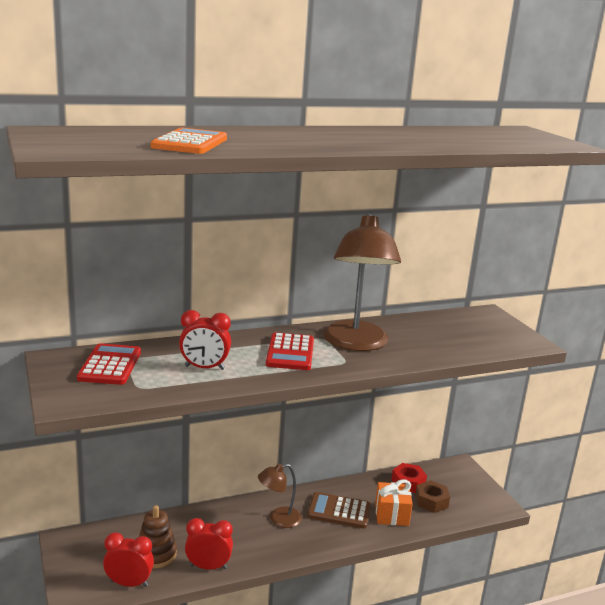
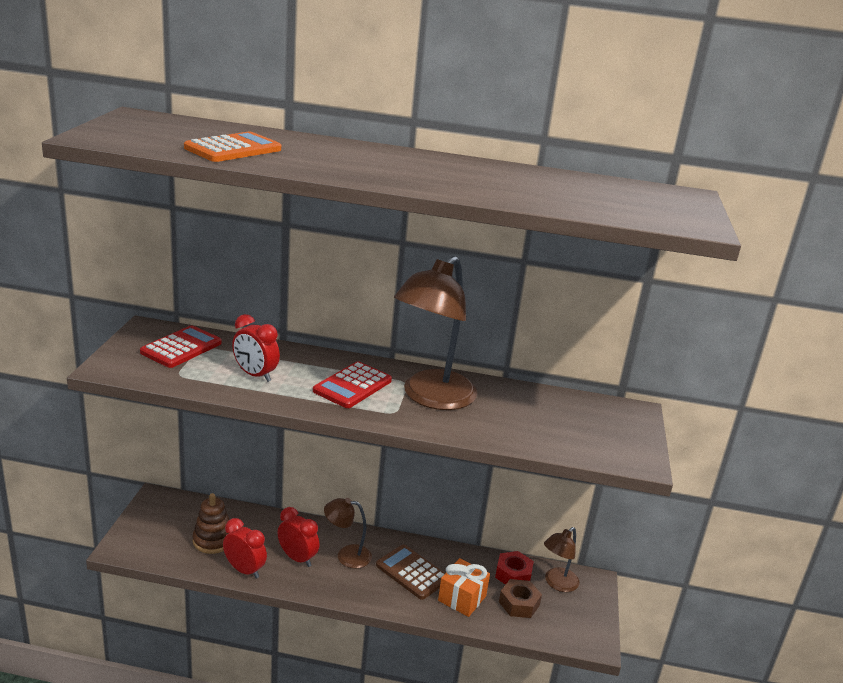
camera: 30 degrees right, 5 degrees up
red clock [103,532,154,587] -> red clock moved to [278,507,319,567]
none -> brown lamp [544,527,580,592]

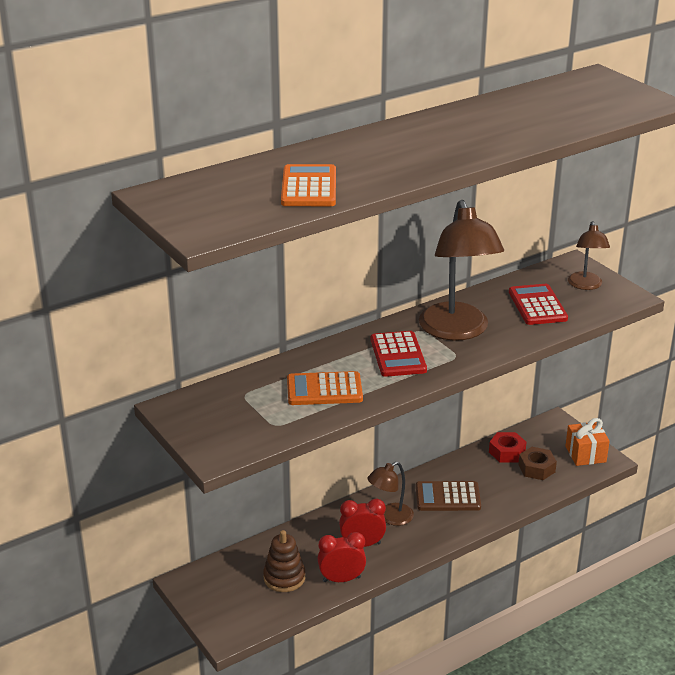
camera: 40 degrees left, 5 degrees up
red calculator [140,325,222,368] -> red calculator moved to [509,284,568,325]
red clock [232,314,280,382] -> orange calculator [287,371,363,405]
orange gift [438,558,490,617] -> orange gift moved to [565,418,610,466]
brown lamp [544,527,580,592] -> brown lamp moved to [568,221,610,290]

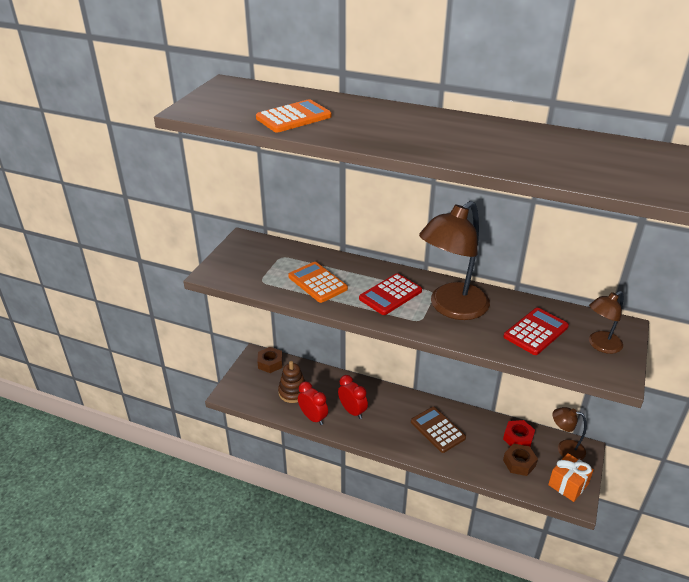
camera: 55 degrees right, 5 degrees up
brown lamp [367,462,414,526] -> brown lamp moved to [553,407,587,460]
none -> brown nut [257,347,283,373]

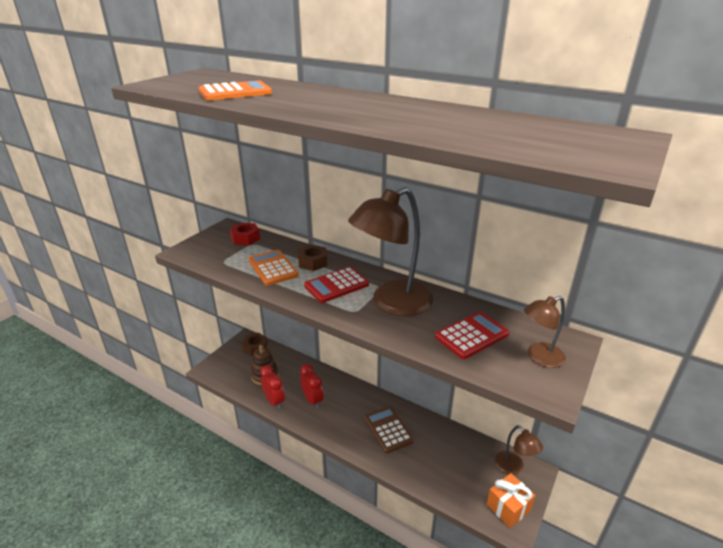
camera: 10 degrees right, 5 degrees down
red nut [503,420,535,447] -> red nut moved to [230,223,260,245]
brown nut [503,444,538,476] -> brown nut moved to [298,245,327,271]
brown lamp [553,407,587,460] -> brown lamp turned 150 degrees counterclockwise [495,425,543,475]

